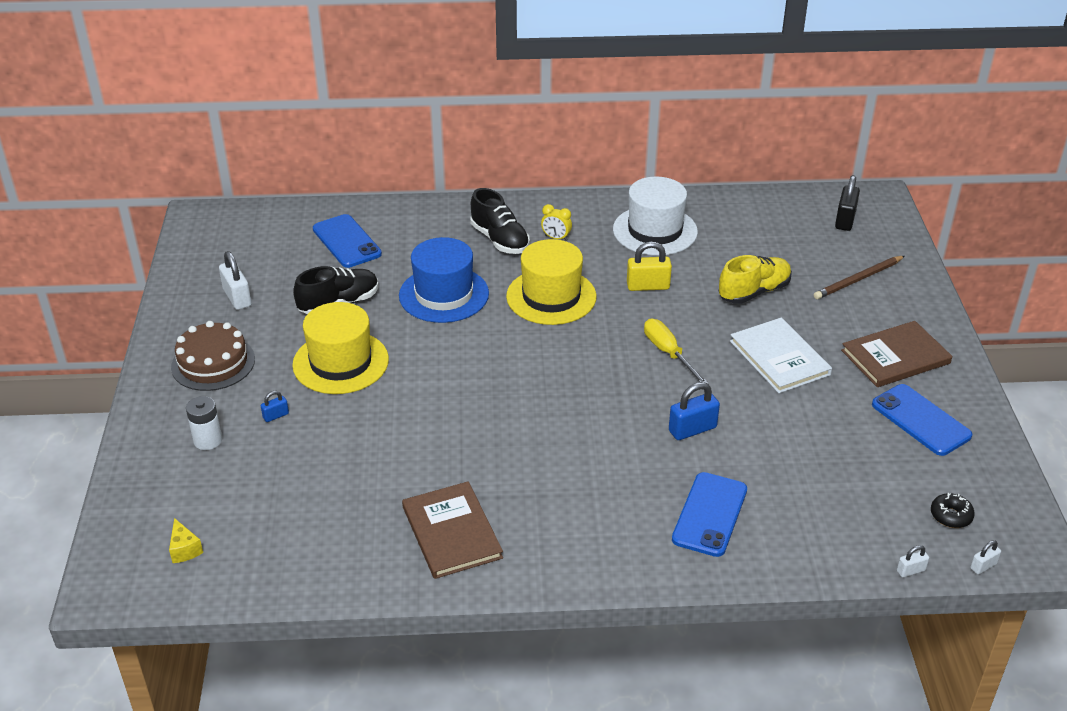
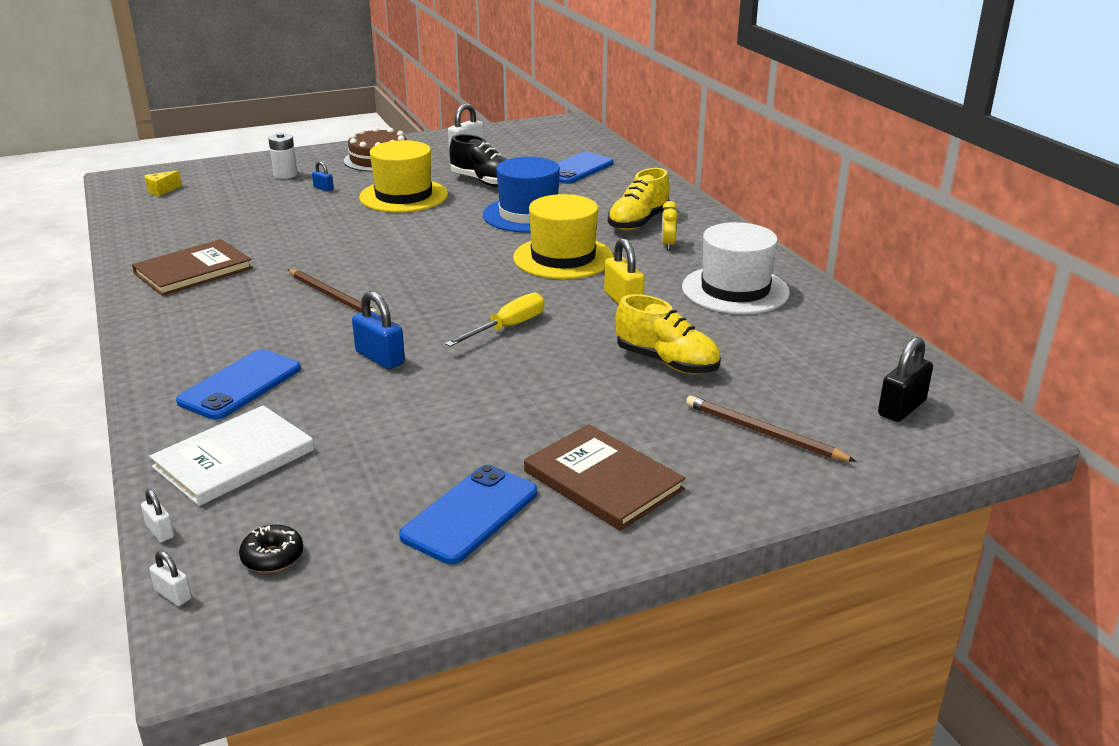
camera: 70 degrees right, 10 degrees down
black shoe [470,188,530,254] -> yellow shoe [608,168,670,230]
blue phone [672,472,747,557] -> blue phone turned 60 degrees counterclockwise [176,349,301,420]
white book [730,318,832,393] -> white book moved to [149,405,314,506]
black padlock [835,175,860,231] -> black padlock turned 45 degrees counterclockwise [878,337,933,422]
none -> brown pencil [287,269,378,314]

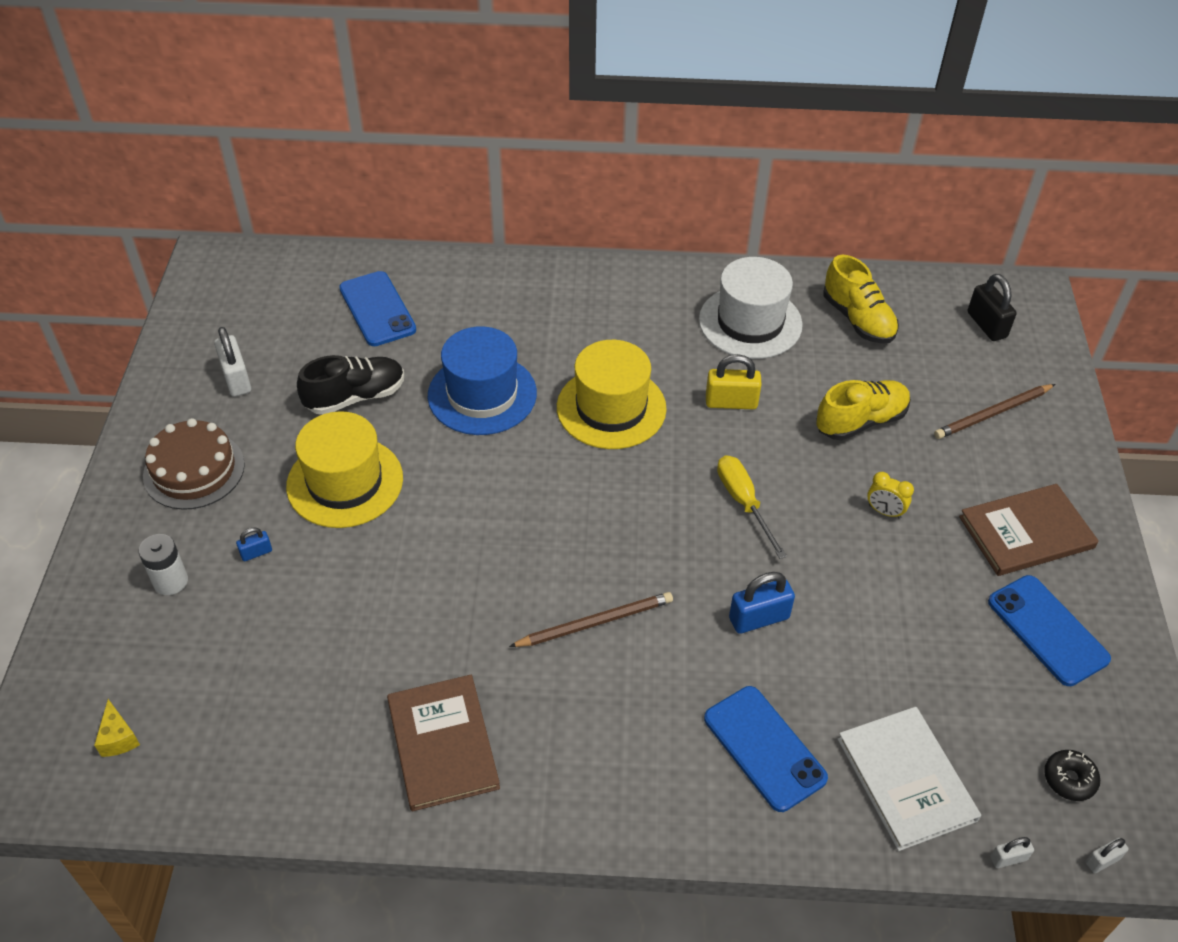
camera: 65 degrees left, 20 degrees up
yellow shoe [608,168,670,230] -> yellow shoe moved to [823,255,899,344]
yellow clock [661,201,678,250] -> yellow clock moved to [867,472,914,519]

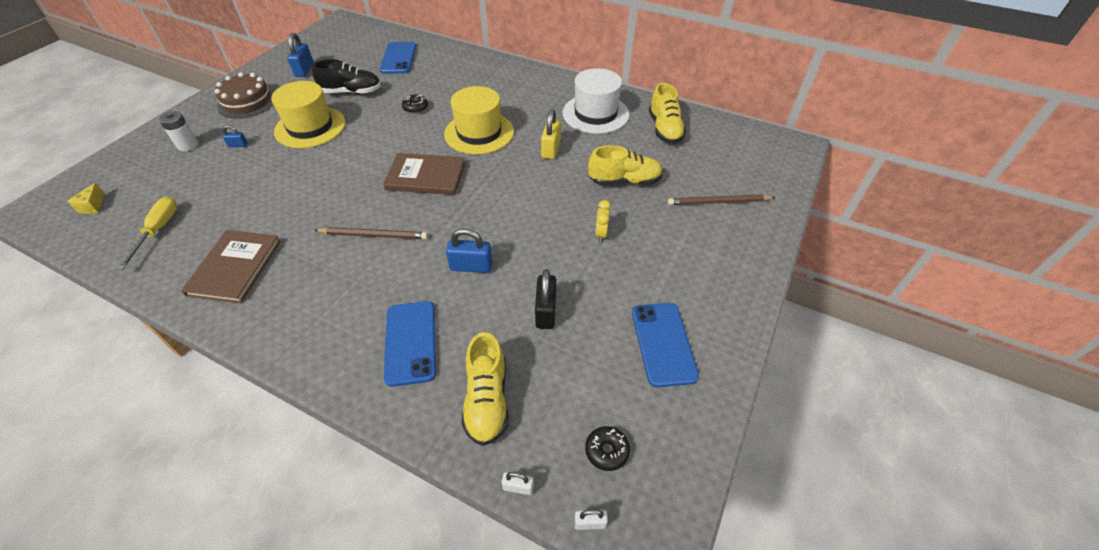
camera: 25 degrees right, 0 degrees up
white padlock [214,327,251,397] -> blue padlock [287,33,314,77]
blue hat [428,326,537,435] -> black donut [402,95,428,114]
yellow padlock [706,354,762,409] -> yellow padlock turned 75 degrees clockwise [541,109,561,159]
yellow screwdriver [717,456,787,559] -> yellow screwdriver moved to [117,197,177,269]
white book [837,707,981,851] -> yellow shoe [461,332,509,446]
yellow clock [867,472,914,519] -> yellow clock turned 45 degrees clockwise [595,200,611,242]
brown book [959,484,1099,576] -> brown book moved to [383,153,465,195]
black padlock [968,274,1016,341] -> black padlock moved to [535,269,556,329]

